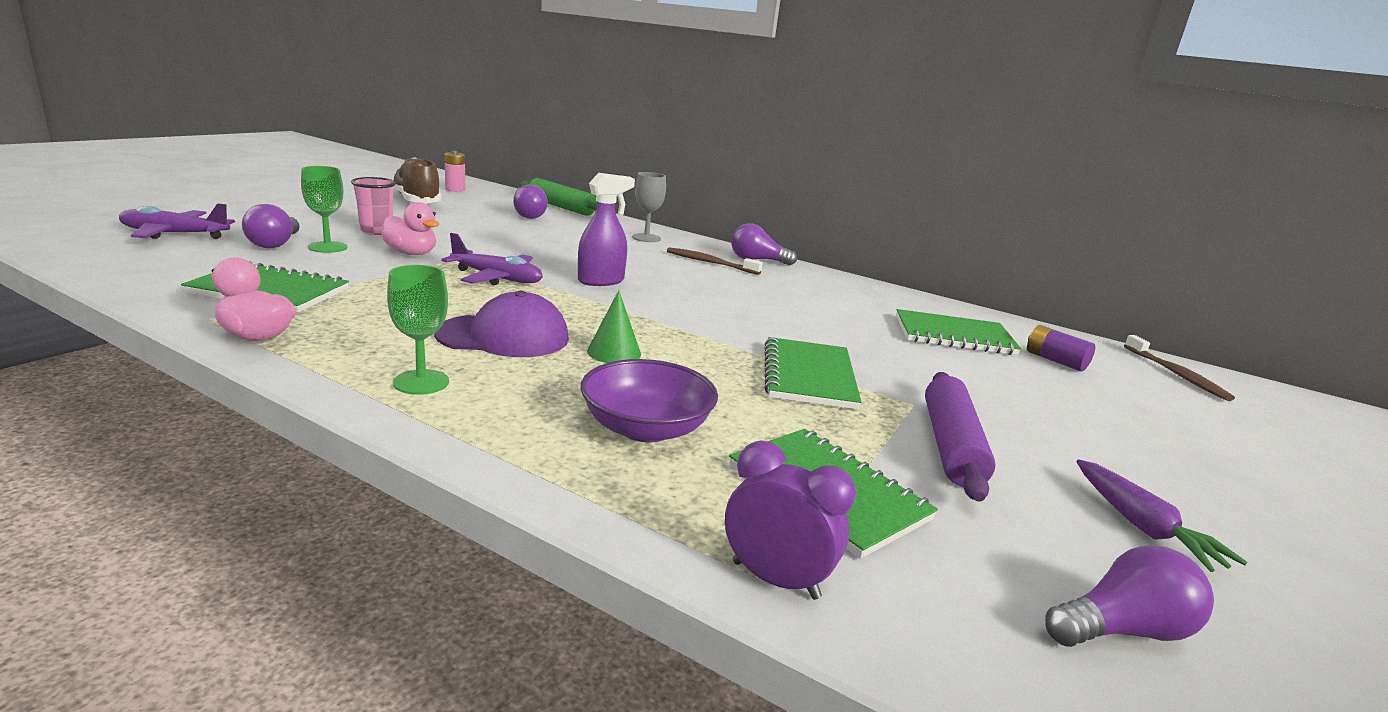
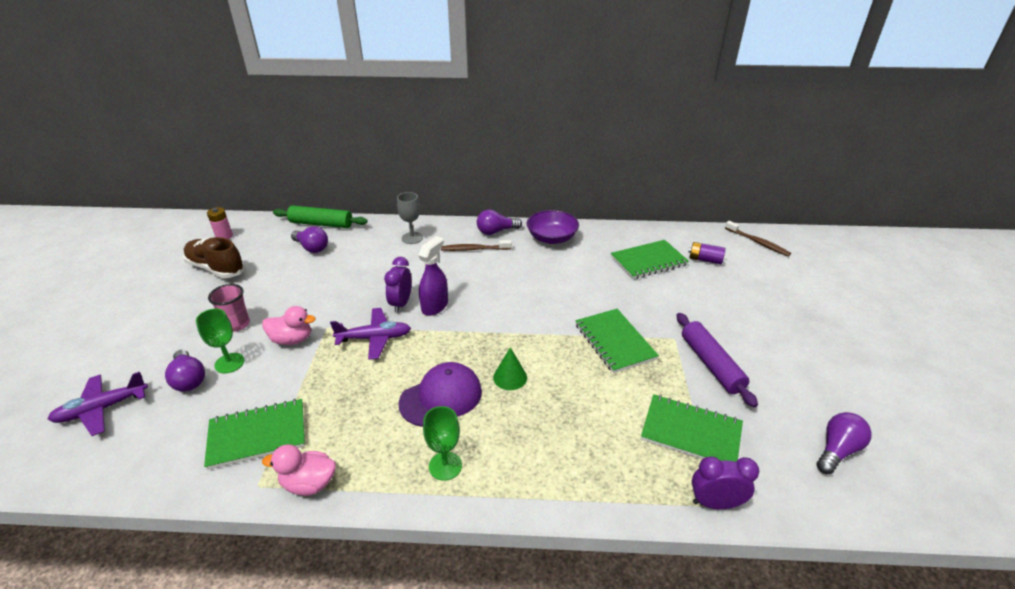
camera: 25 degrees left, 15 degrees up
purple bowl [580,359,718,442] -> purple bowl moved to [527,210,579,244]
purple carrot [1076,460,1248,572] -> none
none -> purple clock [384,257,412,313]

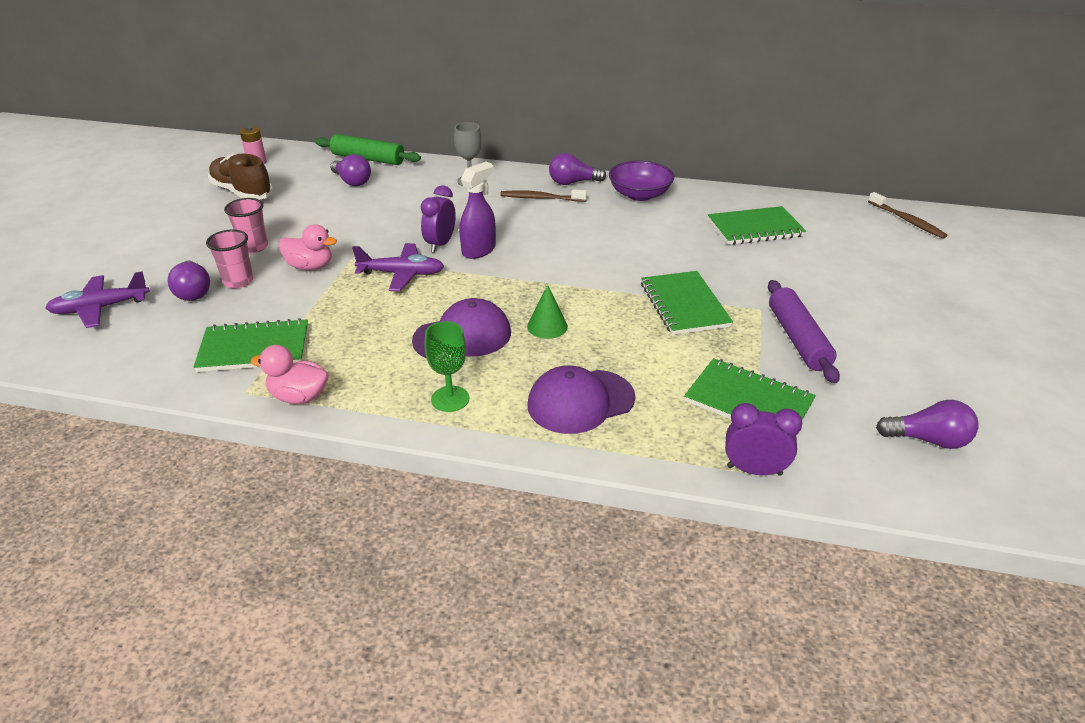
camera: 10 degrees right, 0 degrees up
green goblet [196,309,244,373] -> pink cup [206,230,253,288]
purple battery [688,242,725,264] -> none
purple light bulb [817,412,872,474] -> purple light bulb turned 45 degrees clockwise [876,400,979,449]
none -> purple cap [528,365,635,434]

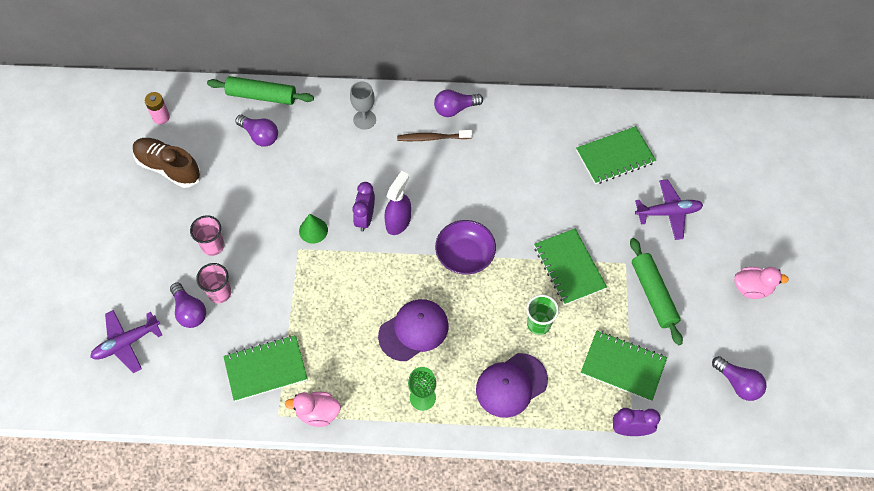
camera: 10 degrees left, 25 degrees up
pink duck [278,224,337,270] -> pink duck moved to [734,267,789,299]
purple plane [352,243,444,291] -> purple plane moved to [635,179,703,240]
green cone [527,285,568,339] -> green cone moved to [299,214,328,244]
purple bowl [609,161,675,201] -> purple bowl moved to [435,220,496,275]
purple rolling pin [768,280,840,383] -> green rolling pin [630,238,683,345]
brown toothbrush [868,192,948,239] -> none
purple light bulb [876,400,979,449] -> purple light bulb turned 45 degrees clockwise [712,356,767,401]
none -> green cup [526,295,559,335]

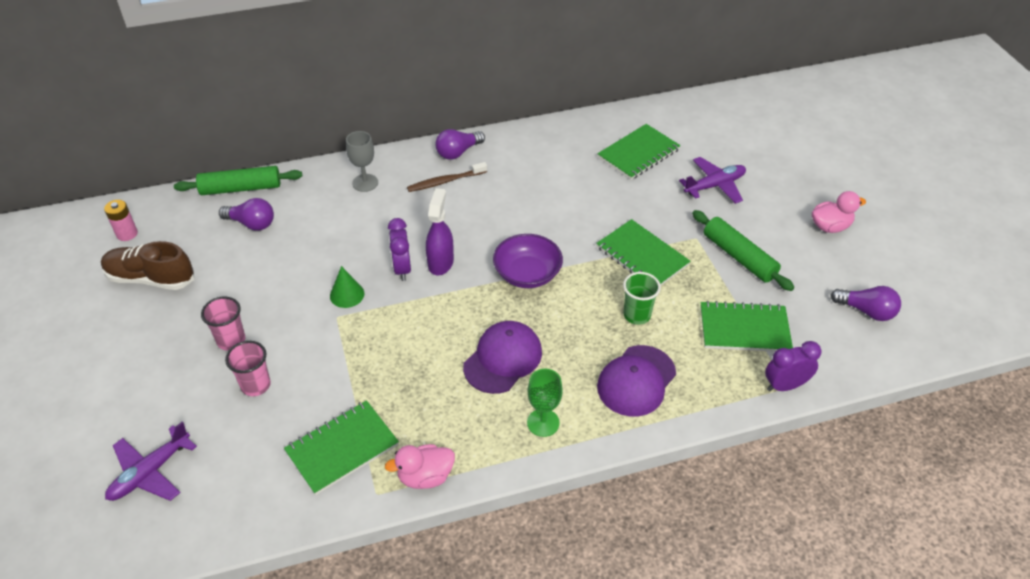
camera: 20 degrees left, 15 degrees down
purple light bulb [170,283,206,328] -> none

